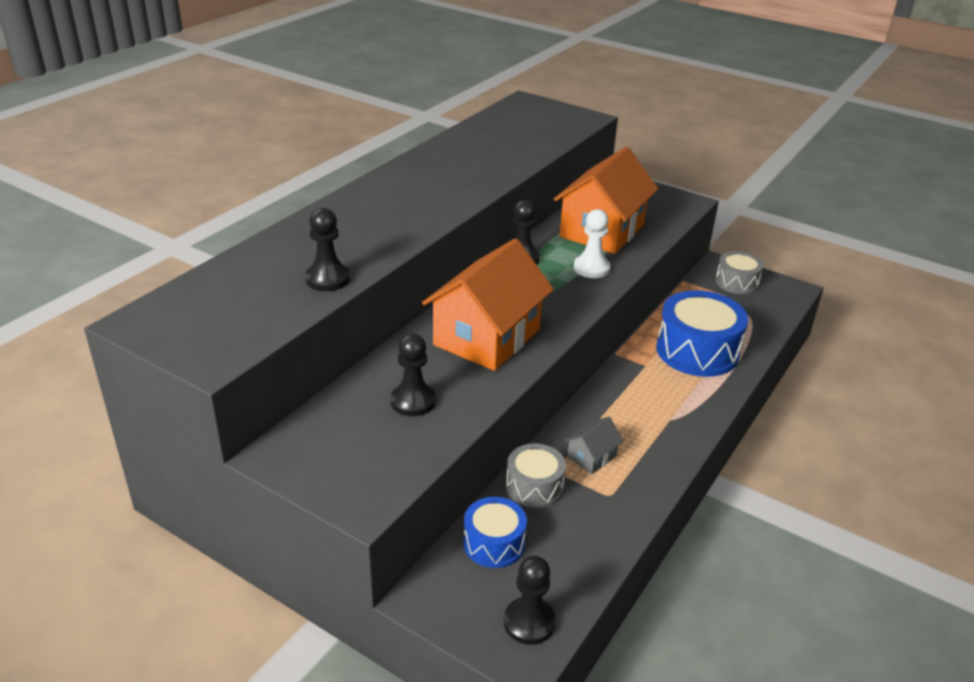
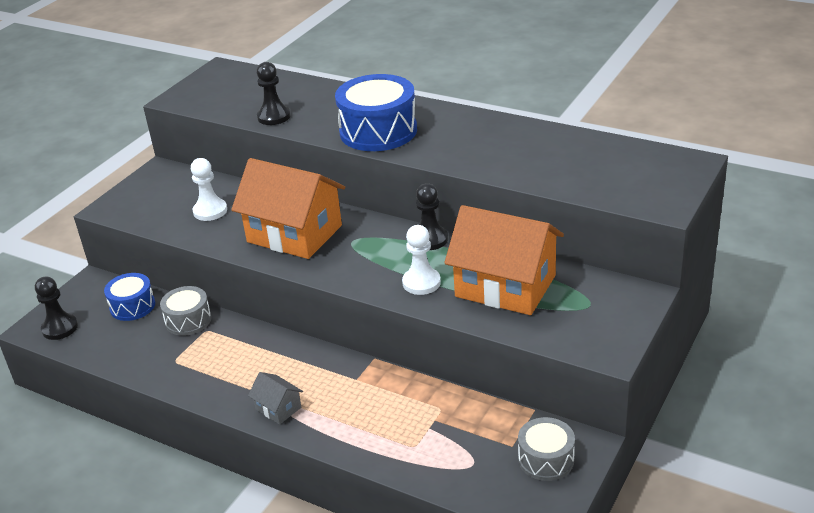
camera: 90 degrees right, 0 degrees up
black pawn [391,334,436,416] -> white pawn [191,158,227,221]
grey house [564,417,624,474] -> grey house moved to [248,372,303,425]
blue drum [656,290,748,377] -> blue drum moved to [335,74,417,151]

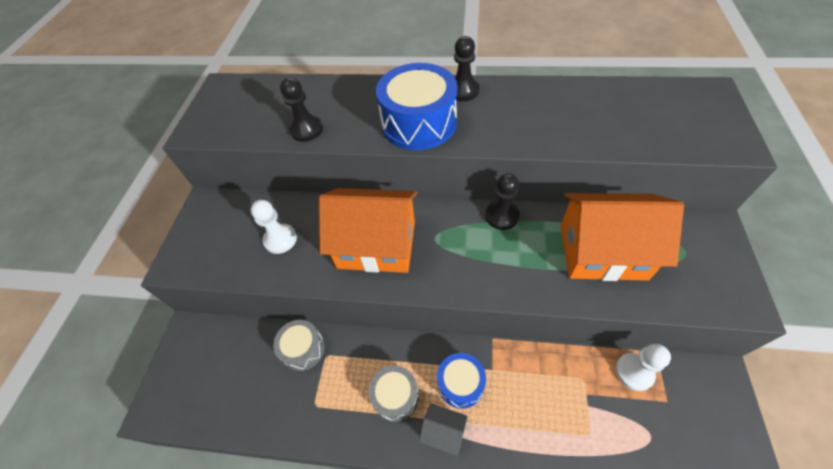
camera: 20 degrees left, 20 degrees up
black pawn [35,276,78,340] -> black pawn moved to [454,36,480,101]
blue drum [104,273,155,321] -> blue drum moved to [437,353,486,409]
white pawn [402,225,441,295] -> white pawn moved to [615,344,671,391]
grey drum [518,417,575,481] -> grey drum moved to [369,365,419,422]

